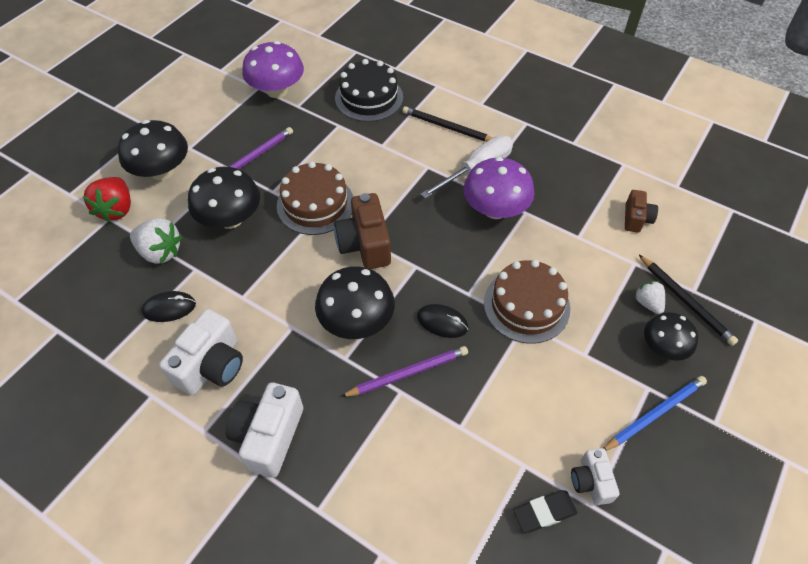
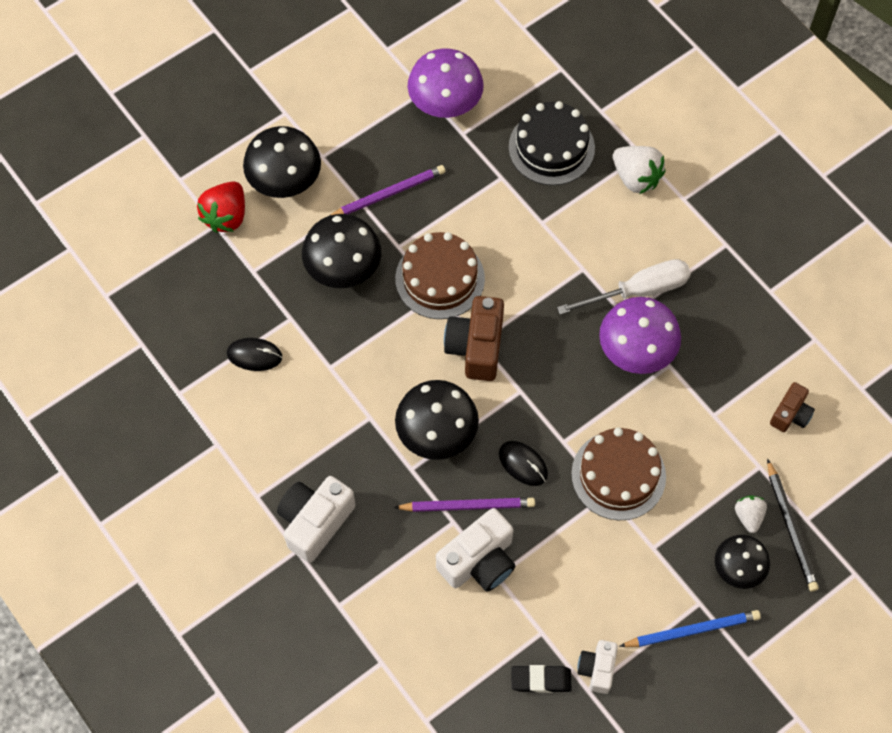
camera: 20 degrees right, 10 degrees up
white strawberry [130,218,182,264] -> white strawberry moved to [613,146,666,194]
white camera [159,309,243,395] -> white camera moved to [436,508,515,592]
black pencil [403,106,492,142] -> none

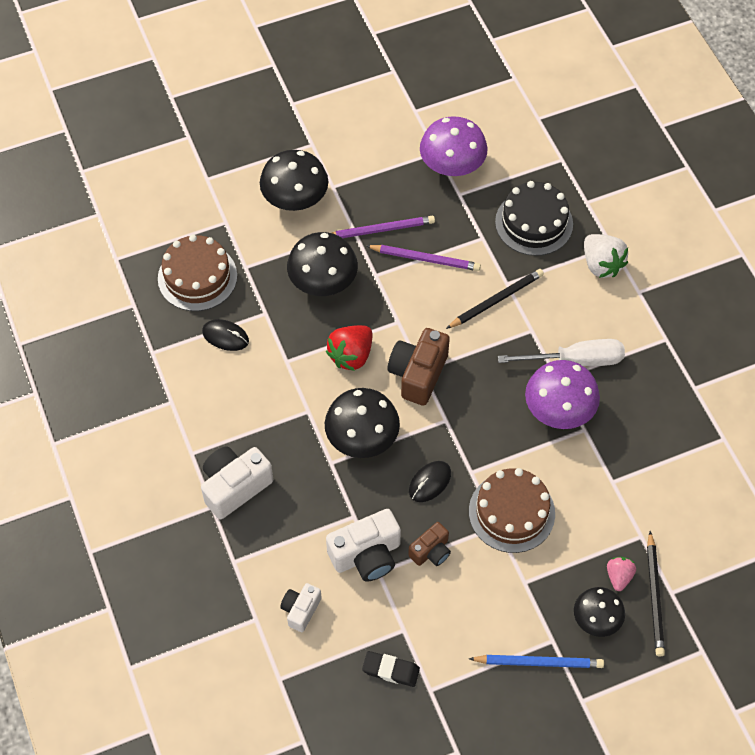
camera: 15 degrees right, 5 degrees down
red strawberry [197,181,245,233] -> red strawberry moved to [326,325,372,371]
purple pencil [393,498,535,512] -> purple pencil moved to [366,245,481,271]
brown cake [395,232,485,319] -> brown cake moved to [158,234,237,311]
black mouse [499,441,548,486] -> black mouse turned 75 degrees clockwise [409,461,451,502]
white camera [577,640,618,694] -> white camera moved to [280,583,322,632]
white strawberry [735,495,767,533] -> pink strawberry [607,557,636,591]
brown camera [770,382,815,432] -> brown camera moved to [408,522,451,566]
none -> black pencil [446,269,544,329]

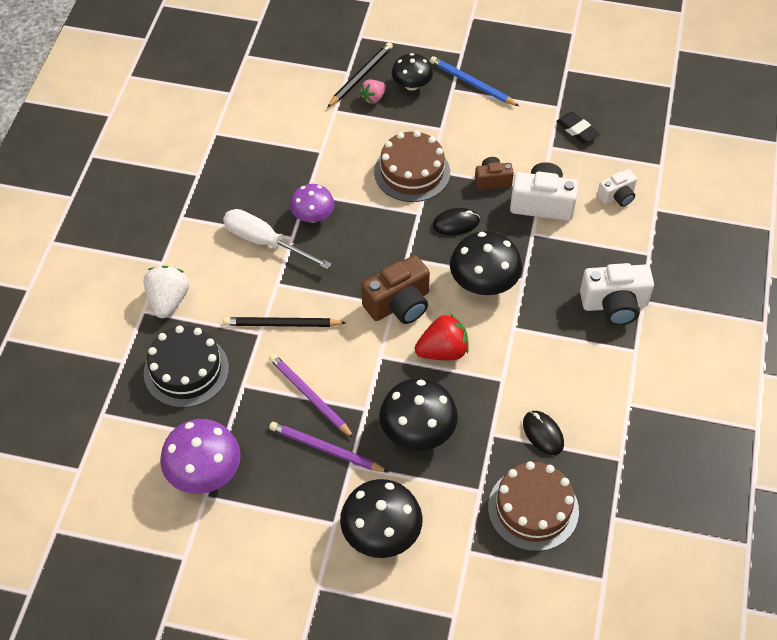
camera: 145 degrees left, 5 degrees down
purple mushroom [525,360,600,429] -> purple mushroom [290,184,335,223], size x0.64

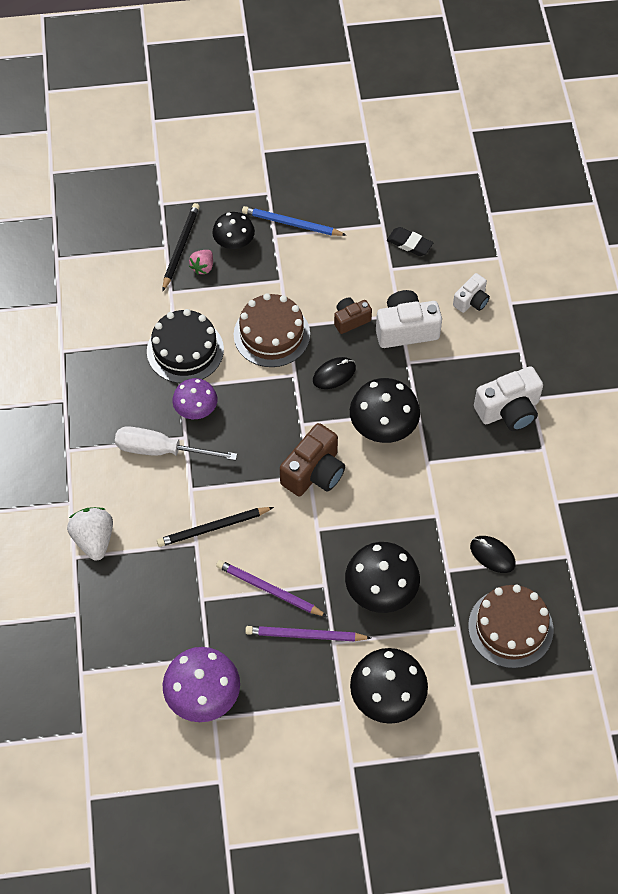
camera: 20 degrees left, 5 degrees up
black cake [144,326,229,408] -> black cake moved to [147,309,224,383]
red strawberry [415,314,469,360] -> none

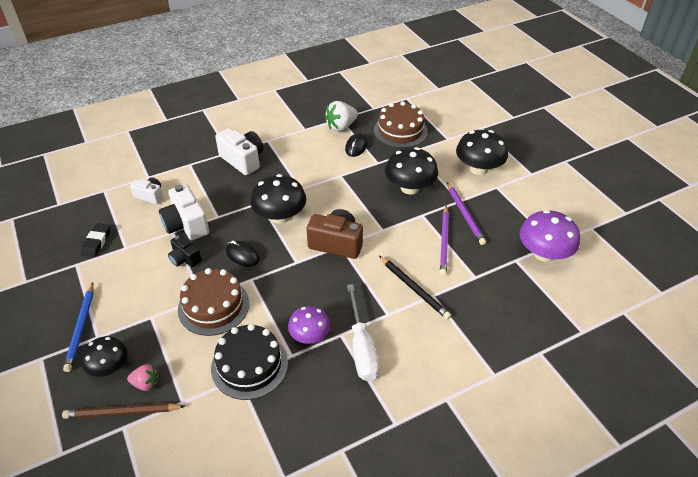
camera: 110 degrees left, 15 degrees down
white strawberry [67,507,113,561] -> white strawberry moved to [325,101,358,131]
black pencil [162,203,200,291] -> brown pencil [62,403,185,419]
brown camera [334,297,372,334] -> black camera [168,235,202,267]

